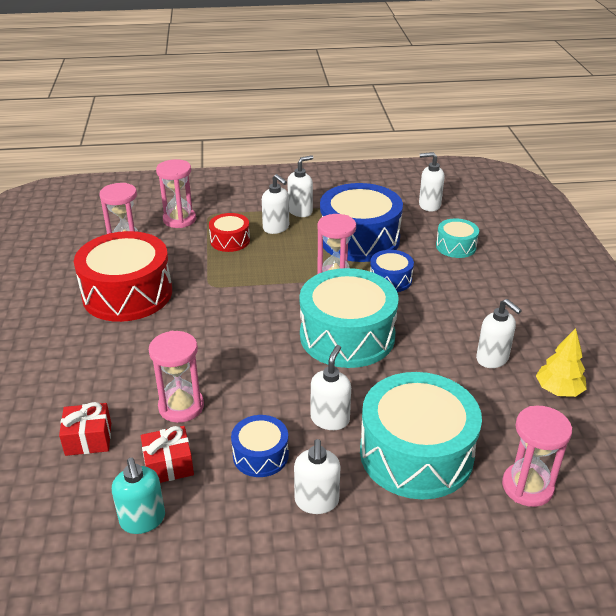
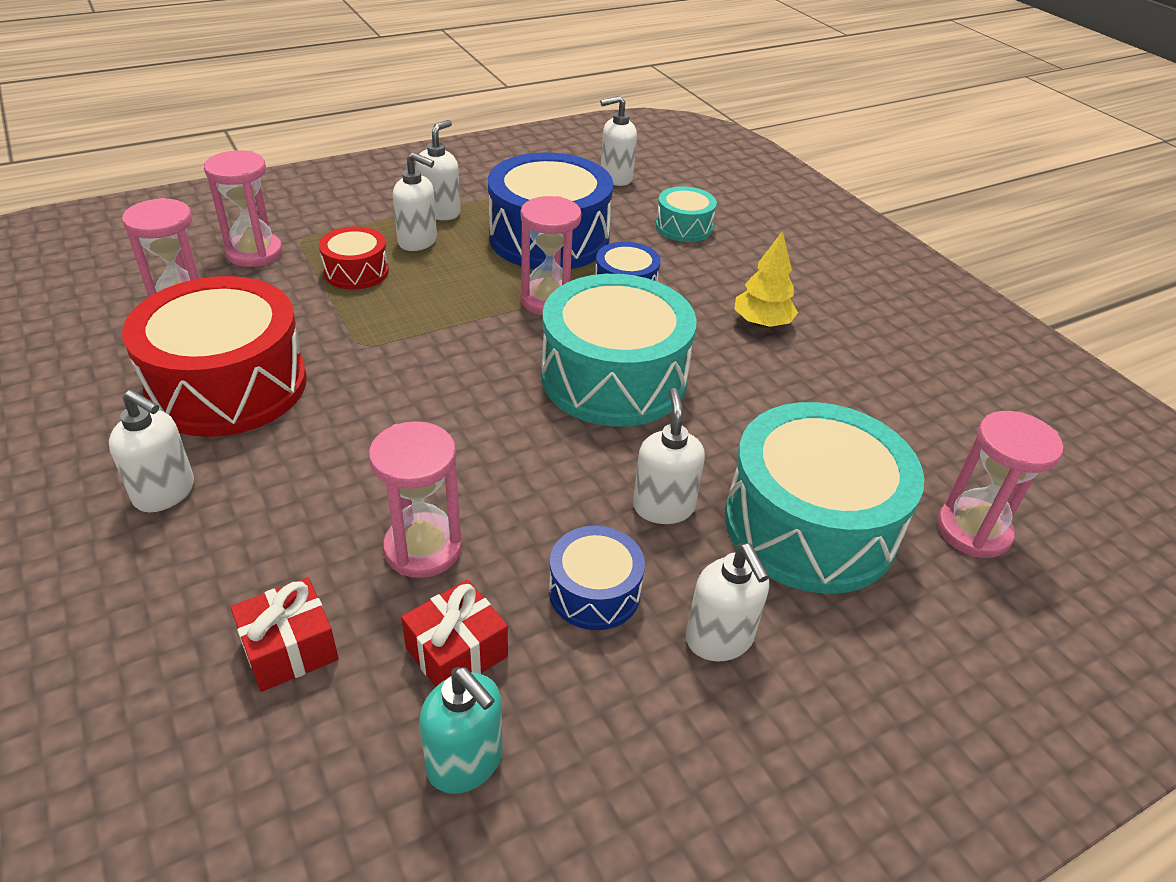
camera: 25 degrees left, 5 degrees up
white soap dispenser [476,299,522,368] -> white soap dispenser moved to [109,389,194,512]
yellow tree [536,328,587,397] -> yellow tree moved to [735,231,798,328]

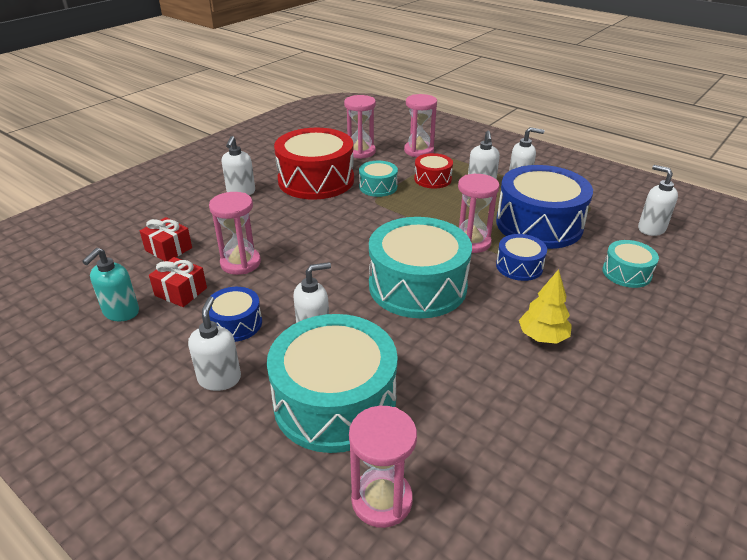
camera: 70 degrees right, 5 degrees down
white soap dispenser [686,543,769,661] -> white soap dispenser turned 135 degrees clockwise [188,296,241,391]
none -> turquoise drum [359,161,398,197]

